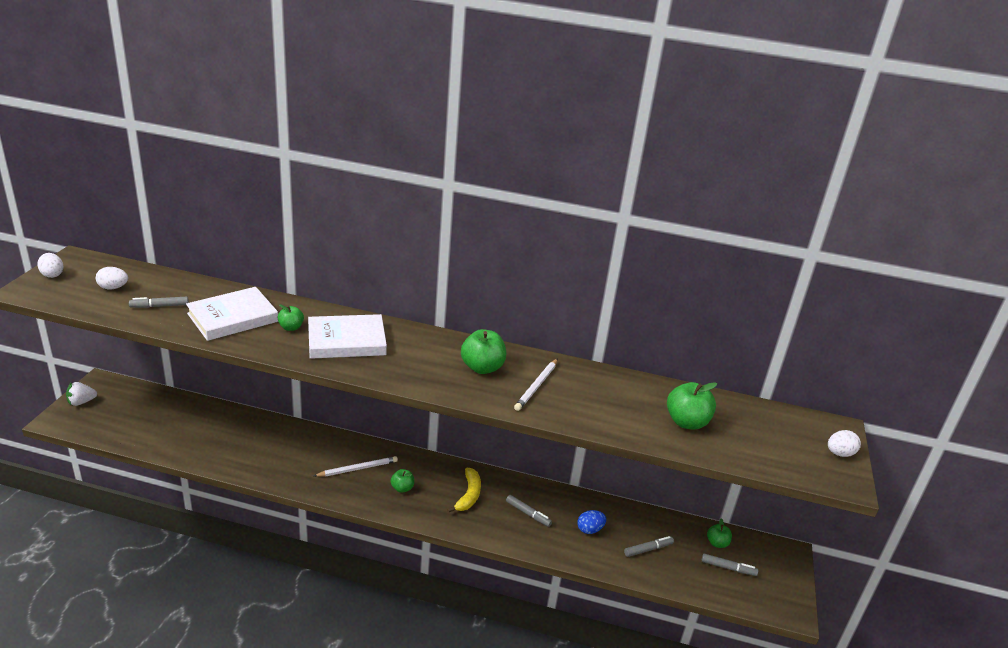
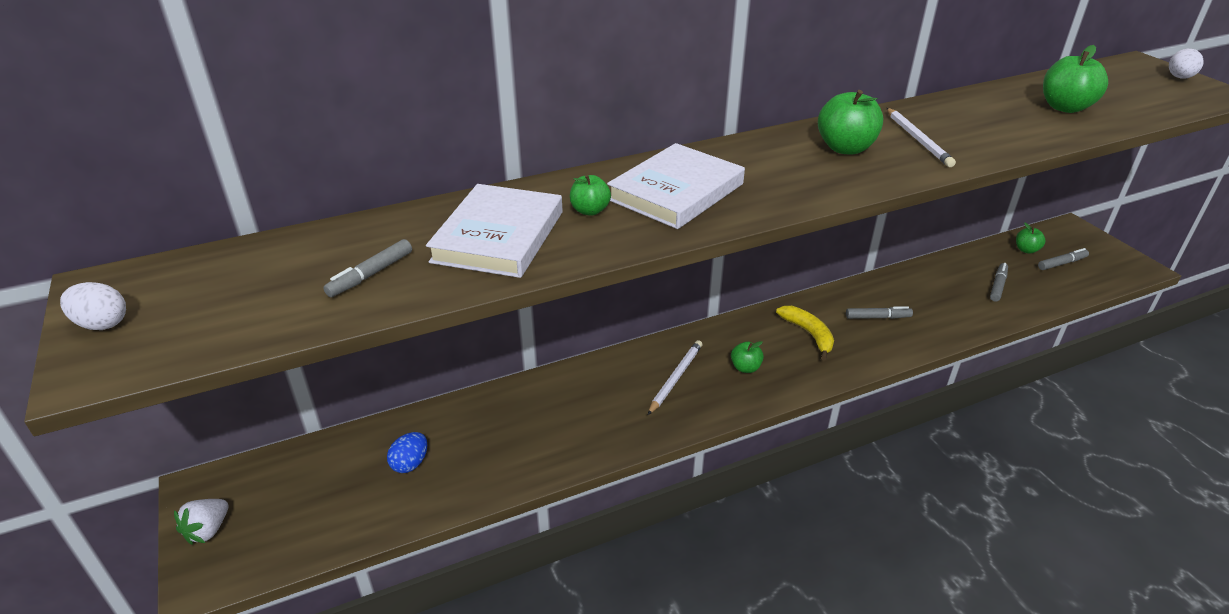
camera: 35 degrees left, 5 degrees up
white egg [96,267,128,290] -> none
blue egg [577,510,606,534] -> blue egg moved to [387,432,427,473]

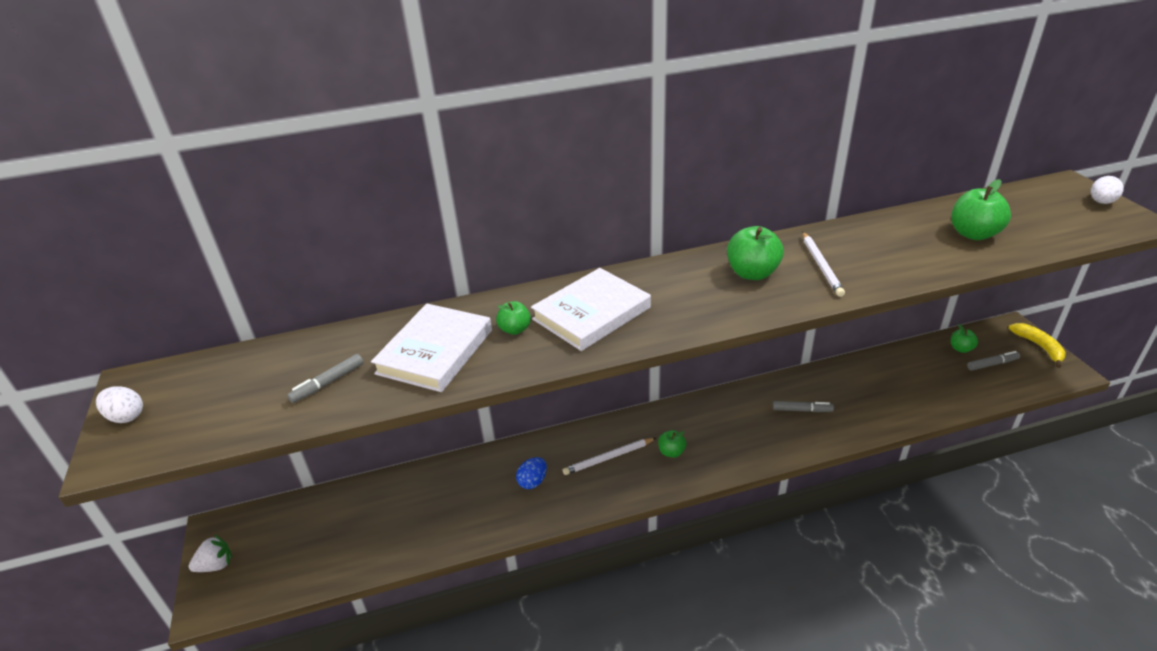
camera: 10 degrees right, 0 degrees up
white strawberry [174,499,228,545] -> white strawberry turned 150 degrees counterclockwise [189,534,232,572]
blue egg [387,432,427,473] -> blue egg moved to [516,457,547,489]
white pencil [648,340,702,415] -> white pencil turned 150 degrees counterclockwise [563,438,656,475]
yellow banana [776,306,834,360] -> yellow banana moved to [1008,323,1066,368]
grey marker [990,263,1008,302] -> none

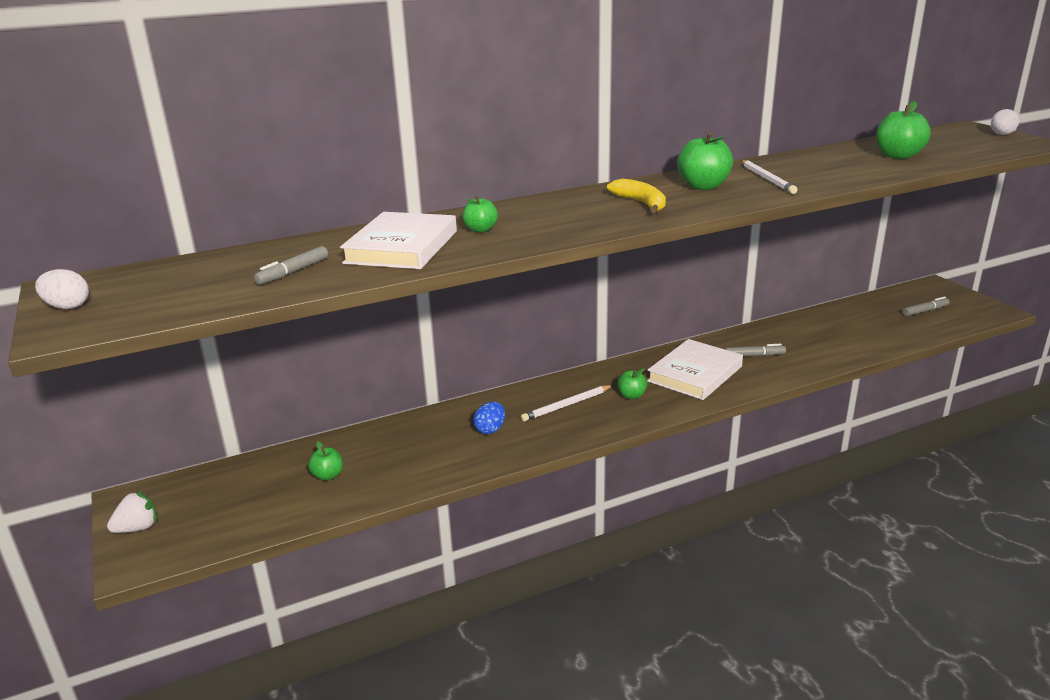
camera: 10 degrees left, 10 degrees down
white book [531,268,651,351] -> white book moved to [647,339,743,400]
green apple [951,324,978,353] -> green apple moved to [308,441,343,481]
yellow banana [1008,323,1066,368] -> yellow banana moved to [607,179,666,213]

